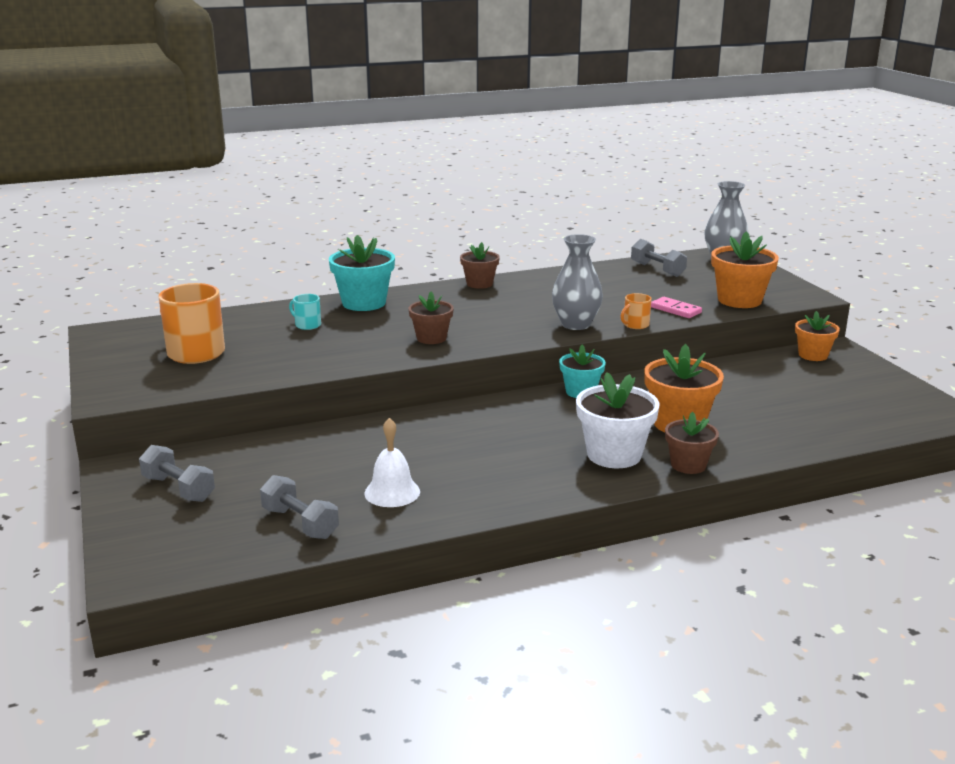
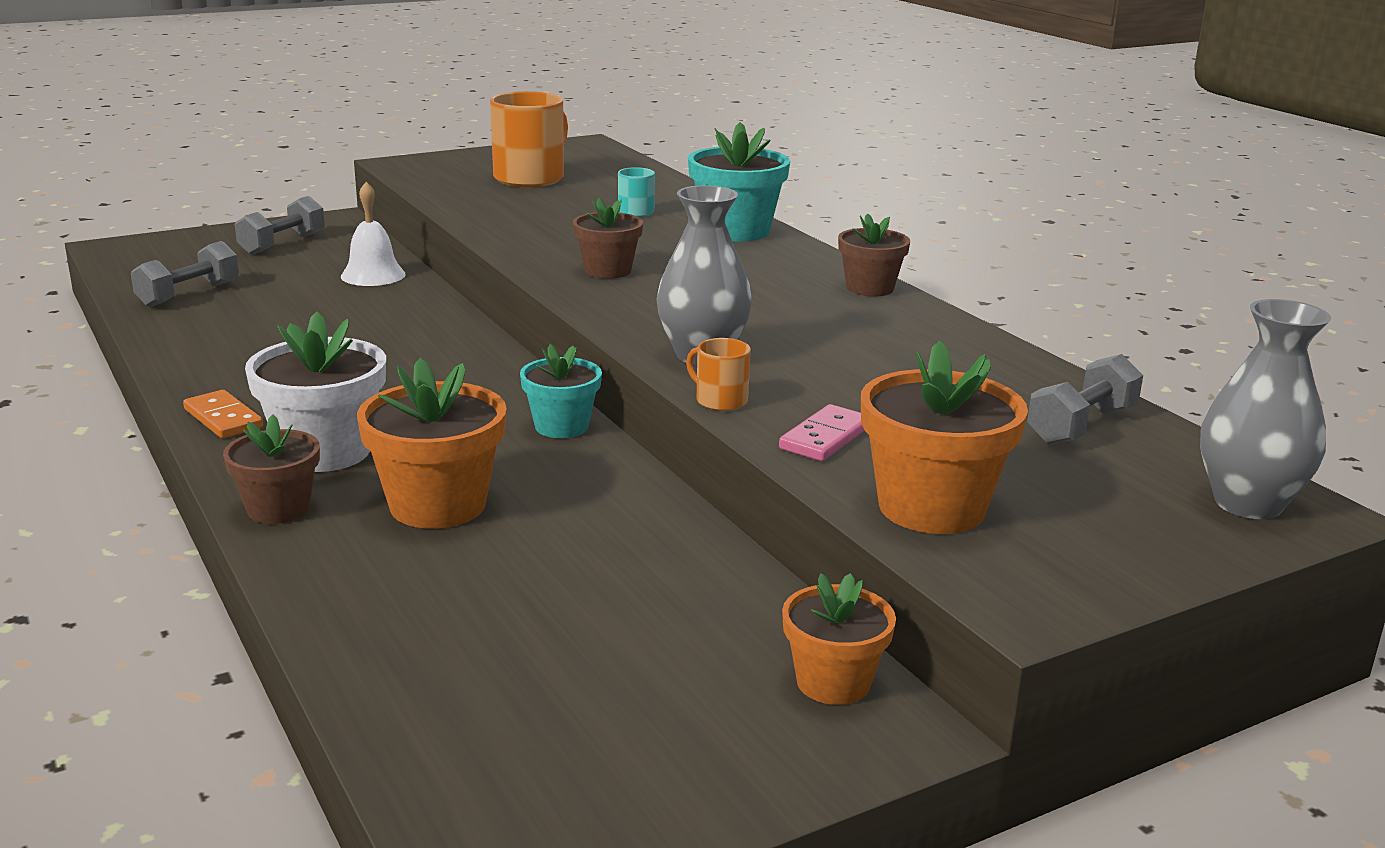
camera: 80 degrees right, 0 degrees up
white bell [365,418,420,507] -> white bell moved to [341,182,406,286]
none -> orange domino [183,390,263,438]

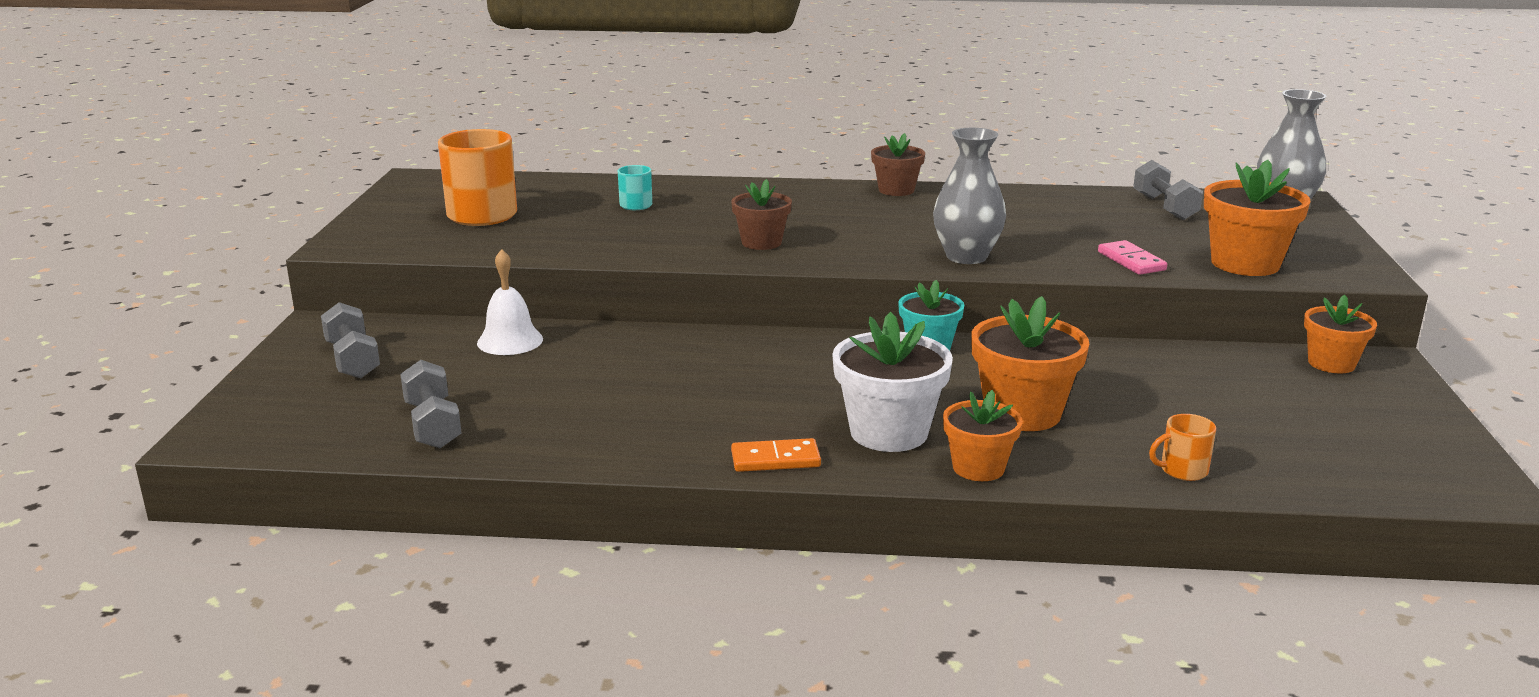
camera: 55 degrees left, 0 degrees up
brown flower pot [223,414,320,524] -> orange flower pot [943,390,1023,481]
orange mug [686,338,751,411] -> orange mug moved to [1149,414,1216,481]
turquoise flower pot [688,122,790,241] -> none

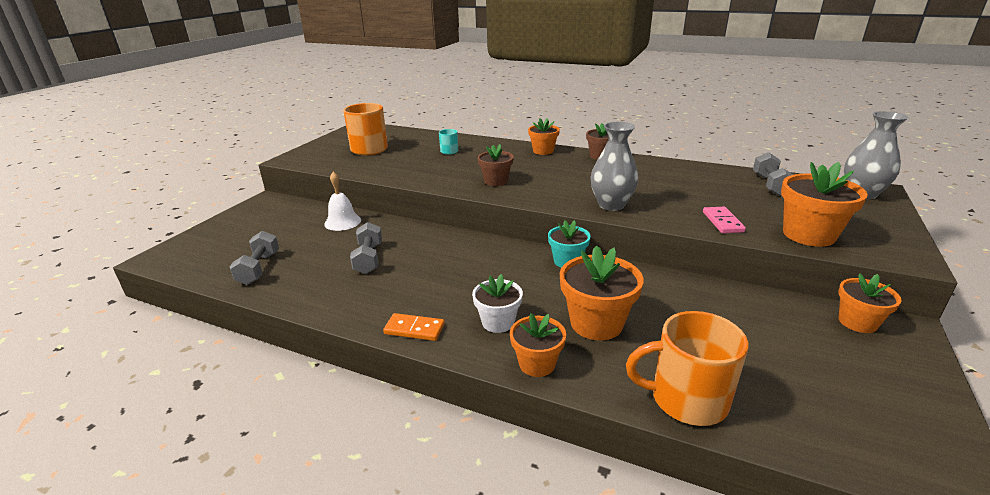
camera: 20 degrees right, 5 degrees up
grey dumbbell [321,302,380,378] -> grey dumbbell moved to [350,222,382,274]
white flower pot [832,312,953,452] -> white flower pot [472,274,523,333], size x0.63
orange mug [1149,414,1216,481] -> orange mug [626,311,748,426], size x2.08
none -> orange flower pot [528,118,560,155]

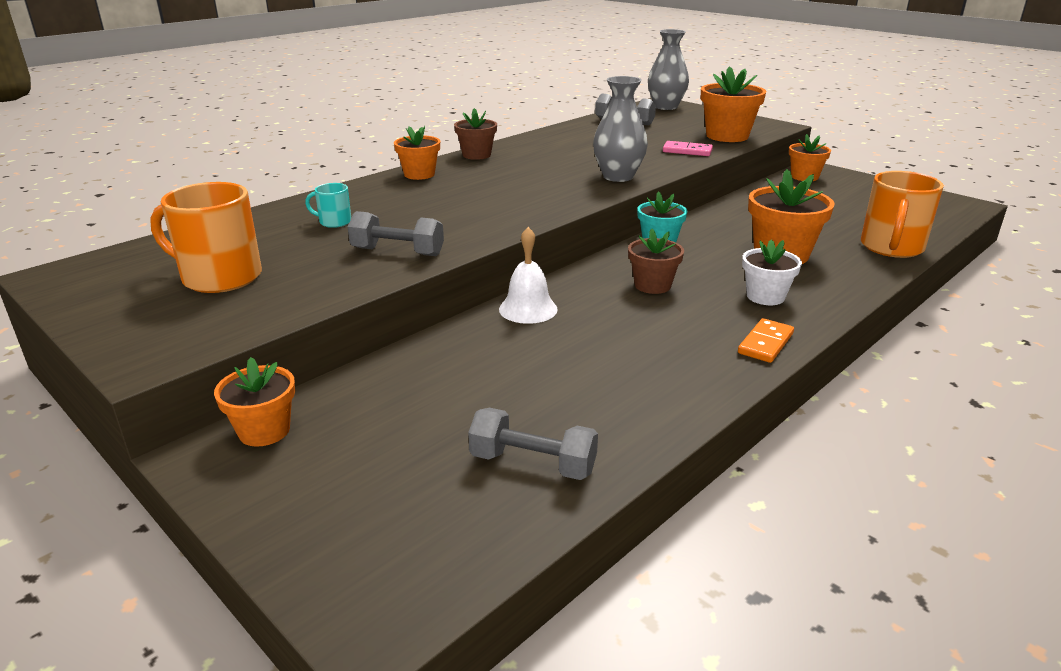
camera: 70 degrees left, 0 degrees up
white bell [324,172,361,231] -> white bell moved to [499,227,558,324]
grey dumbbell [350,222,382,274] -> grey dumbbell moved to [348,211,444,256]
brown flower pot [478,144,514,186] -> brown flower pot moved to [628,228,684,294]
orange flower pot [510,313,566,377] -> orange flower pot moved to [214,357,295,447]

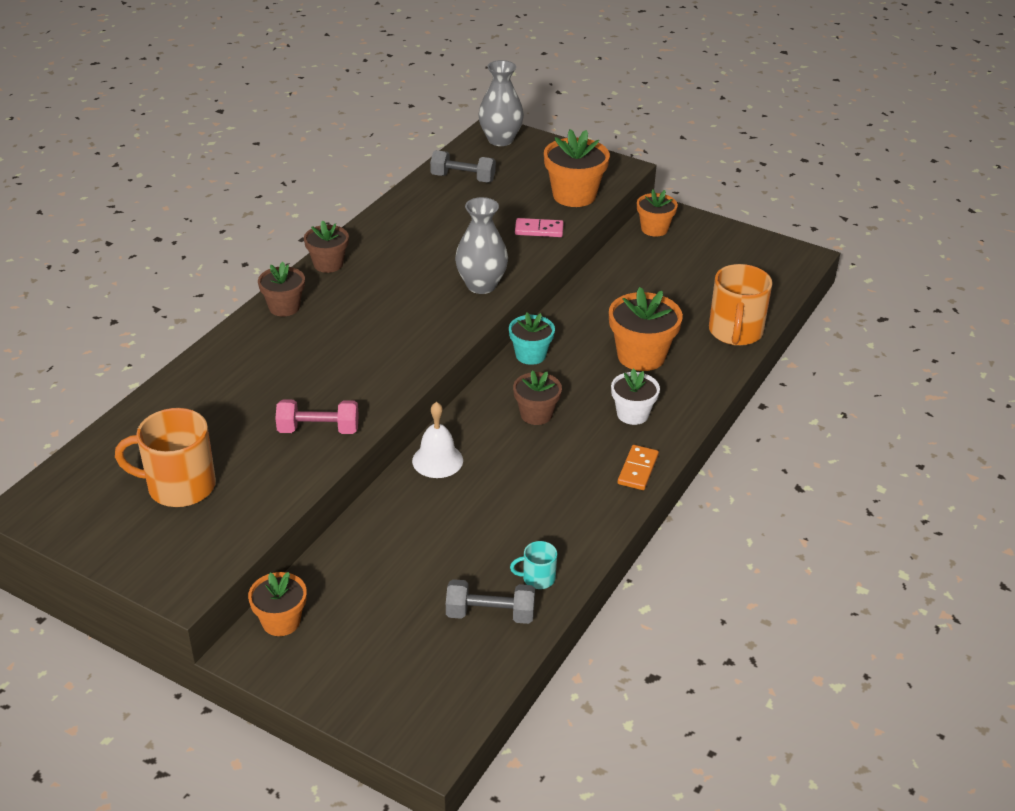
camera: 15 degrees left, 10 degrees up
turquoise mug [305,183,351,228] -> turquoise mug moved to [510,541,557,589]
grey dumbbell [348,211,444,256] -> pink dumbbell [275,399,359,434]
orange flower pot [394,126,440,180] -> brown flower pot [258,262,305,317]

